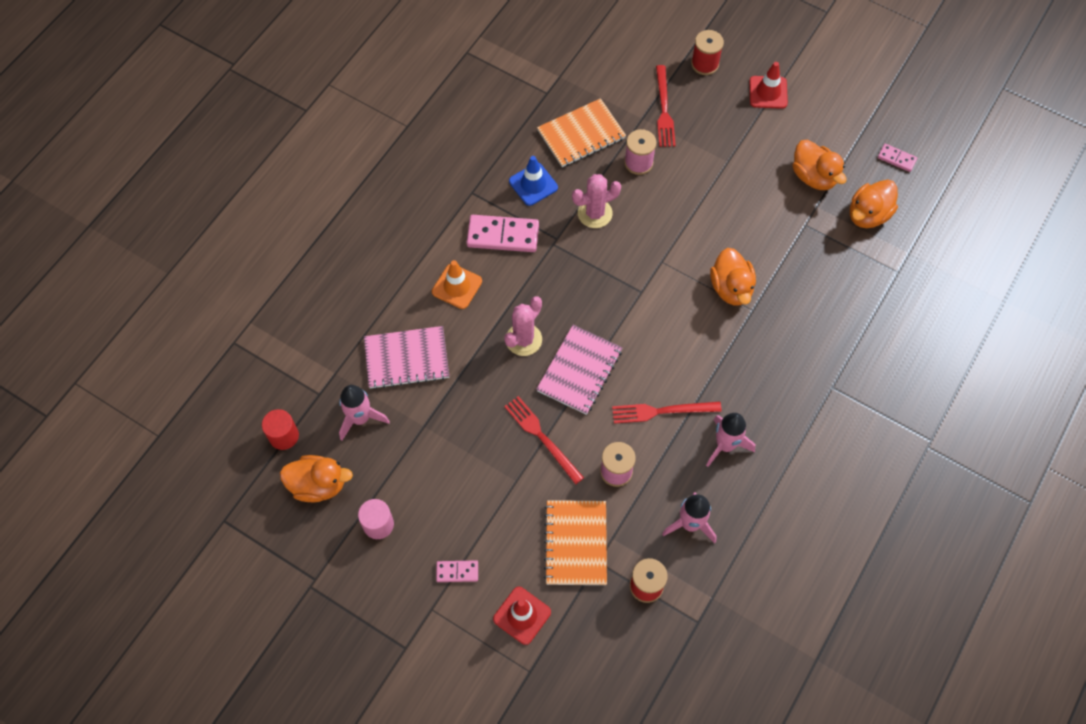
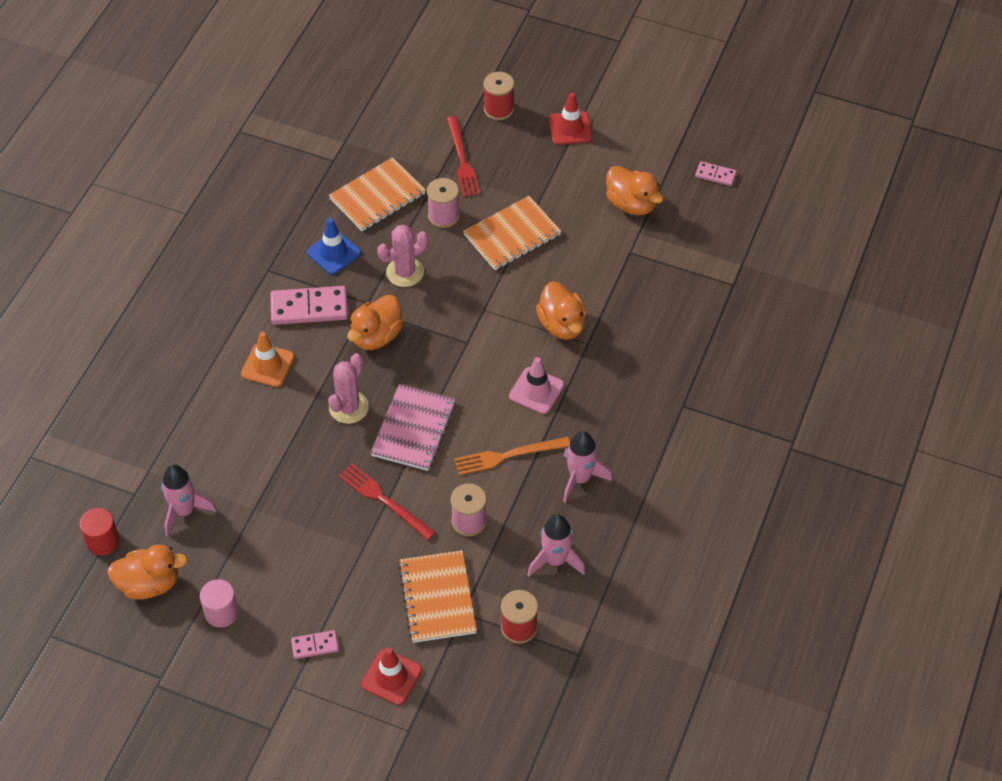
camera: 10 degrees left, 10 degrees down
pink notebook [364,326,449,389] -> none
red fork [612,402,722,424] -> orange fork [454,437,570,475]
orange duck [850,180,898,228] -> orange duck moved to [347,295,403,350]
none -> orange notebook [463,196,562,270]
none -> pink traffic cone [509,357,564,414]

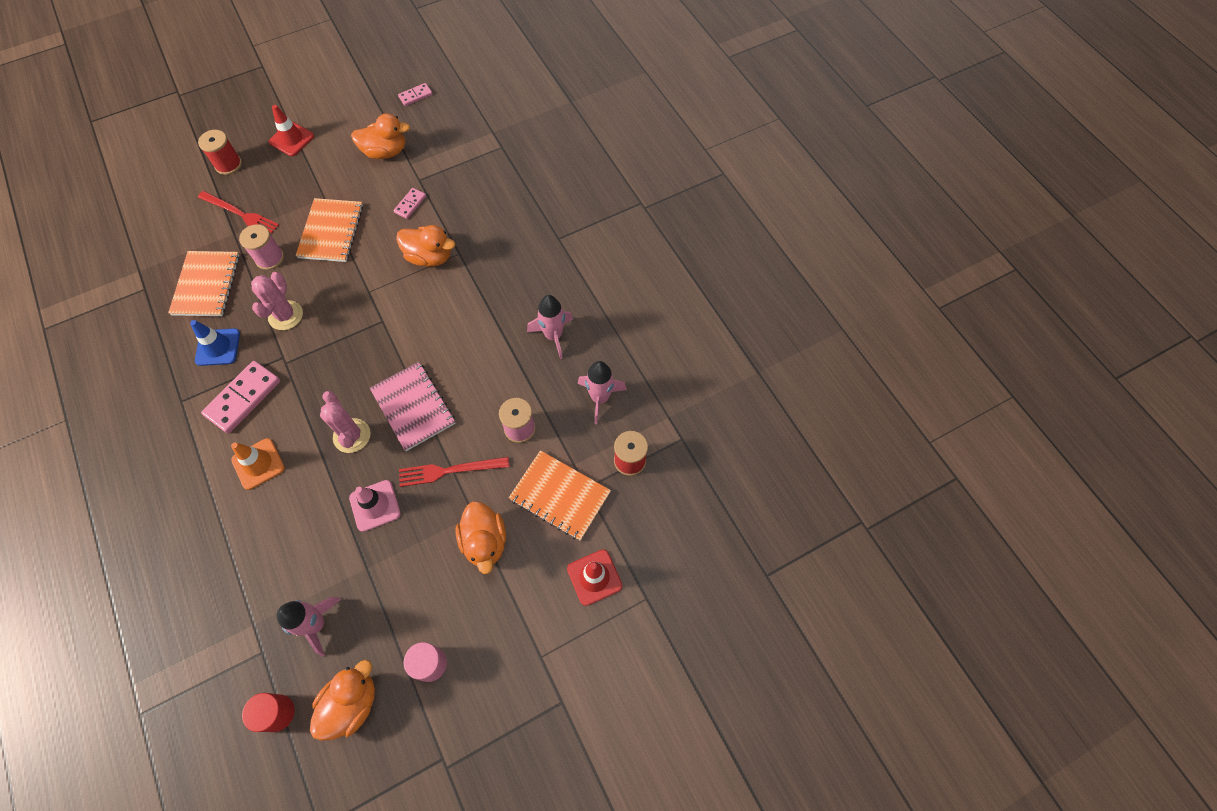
camera: 50 degrees left, 10 degrees up
pink domino [291,630,339,659] -> pink domino moved to [393,188,426,219]
orange duck [347,295,403,350] -> orange duck moved to [455,501,506,574]
orange fork [454,437,570,475] -> none
pink traffic cone [509,357,564,414] -> pink traffic cone moved to [349,480,401,532]

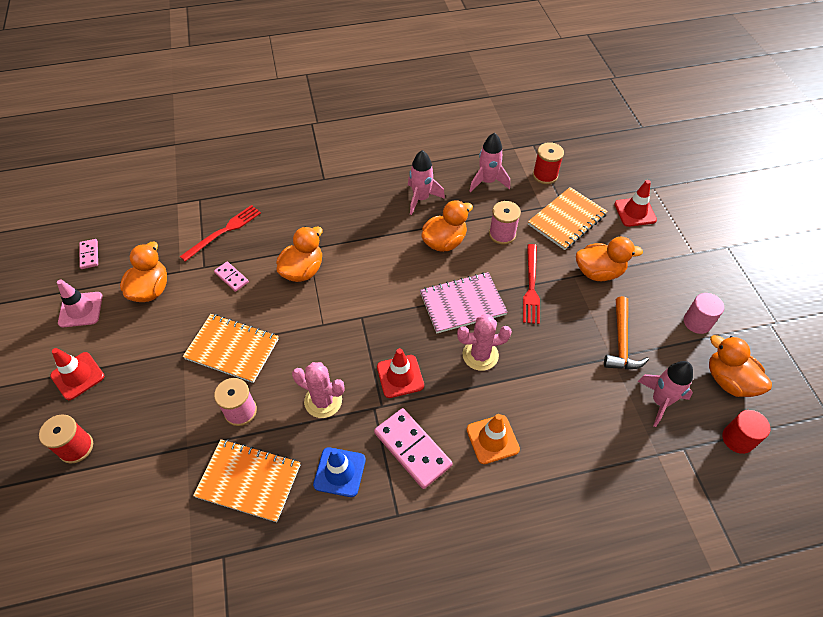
camera: 75 degrees left, 10 degrees down
red fork [198,191,279,233] -> red fork moved to [180,205,261,262]
pink traffic cone [349,480,401,532] -> pink traffic cone moved to [57,279,103,327]
none -> red traffic cone [377,348,424,398]
none -> orange duck [421,200,473,252]
none -> orange hammer [604,296,649,369]

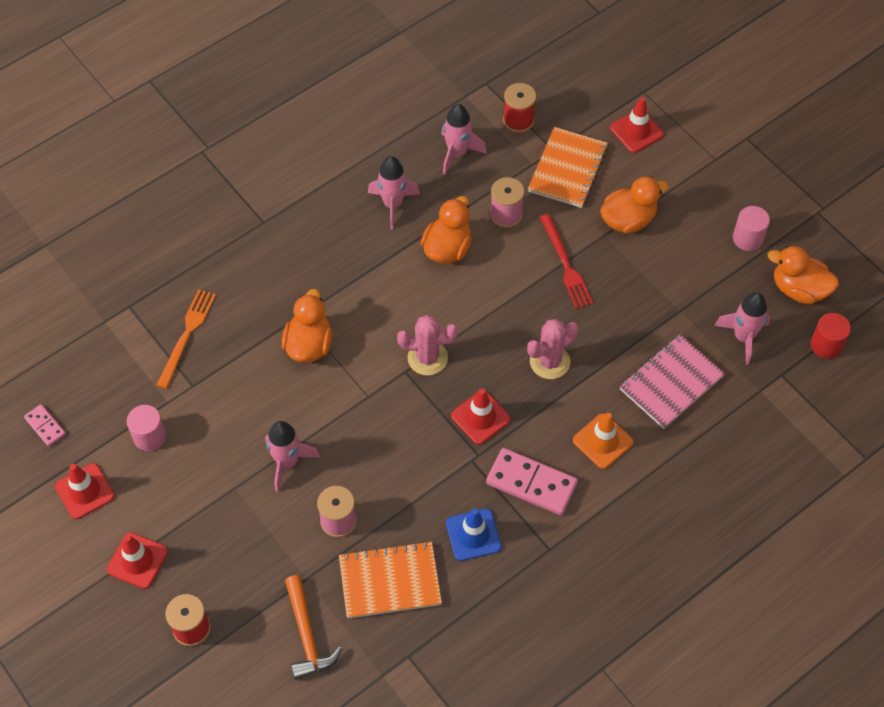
camera: 25 degrees left, 5 degrees up
pink traffic cone [57,279,103,327] -> red traffic cone [55,463,115,519]
orange duck [120,242,167,302] -> pink cylinder [127,405,166,451]
red fork [180,205,261,262] -> orange fork [157,289,216,389]
orange notebook [183,314,279,383] -> pink rocket [265,421,320,492]
pink domino [214,262,249,292] -> none
pink cactus [292,362,345,418] -> pink cactus moved to [397,315,458,375]
pink notebook [420,272,508,334] -> pink notebook moved to [619,334,725,429]
orange hammer [604,296,649,369] -> orange hammer moved to [285,575,342,680]

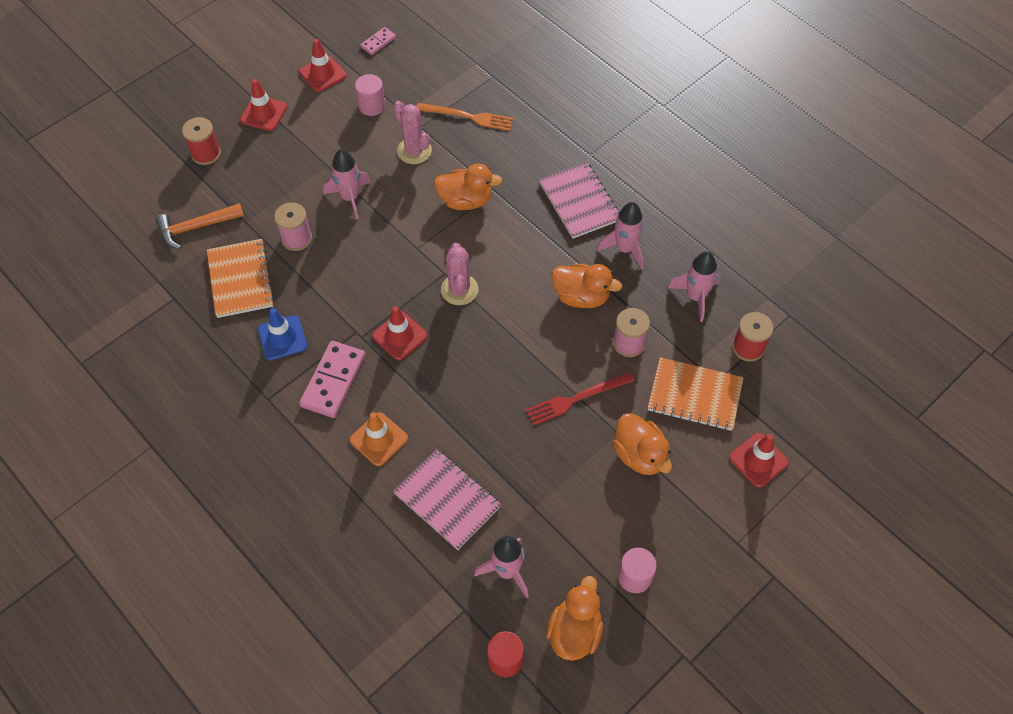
camera: 85 degrees right, 0 degrees up
pink cactus [527,319,578,379] -> pink cactus moved to [393,101,432,164]
none -> pink notebook [539,162,619,239]

